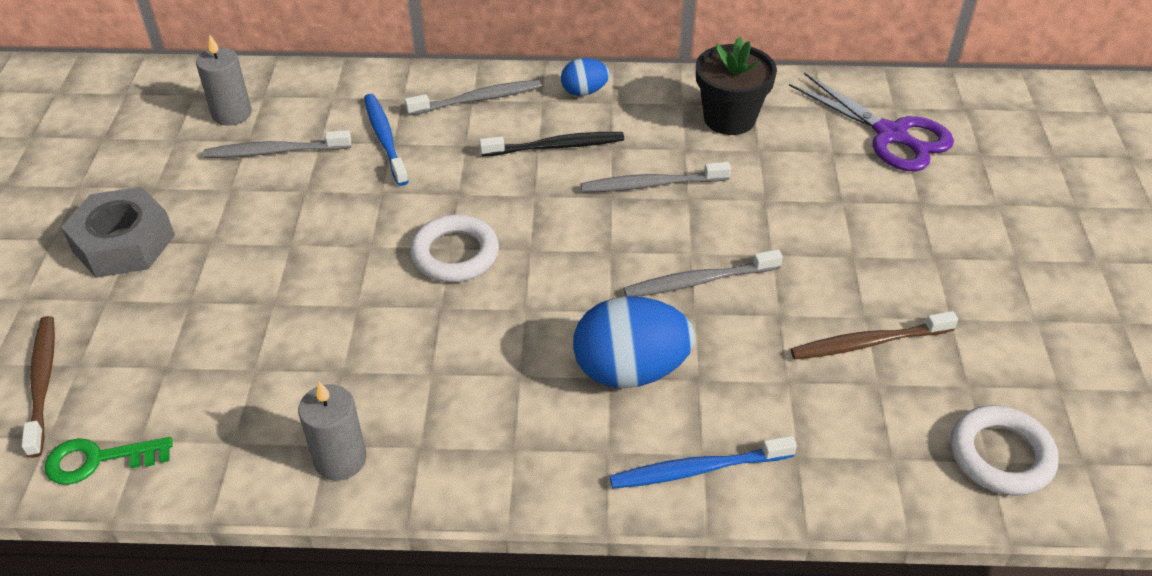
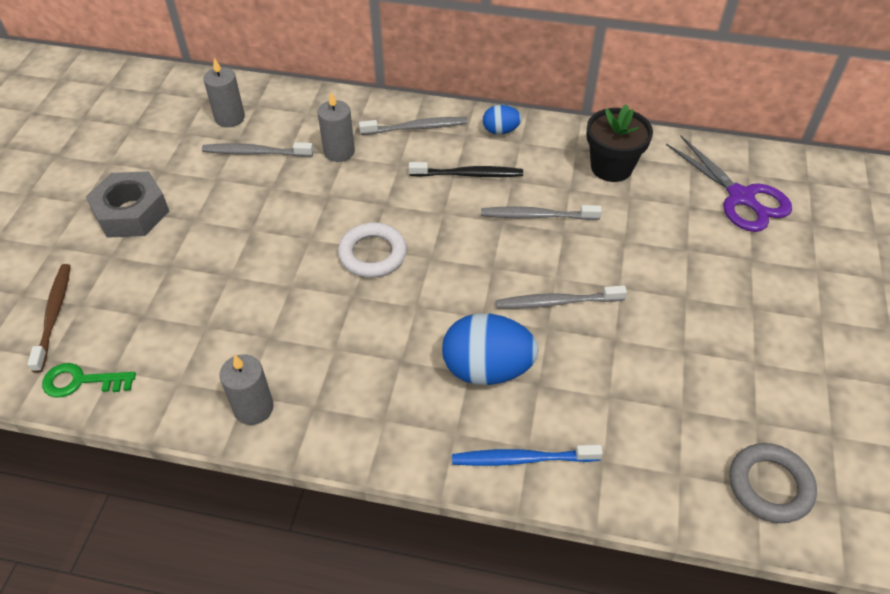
camera: 10 degrees right, 5 degrees up
blue toothbrush [364,94,409,186] -> grey candle [317,92,355,162]
brown toothbrush [791,311,958,359] -> none
white ring [951,405,1059,496] -> grey ring [729,443,817,523]

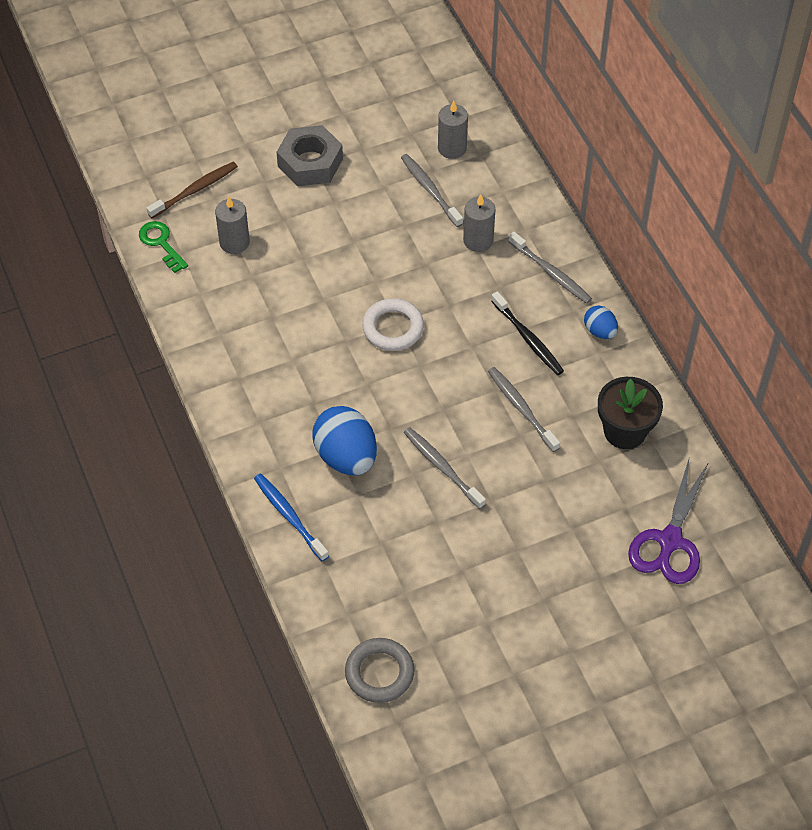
camera: 55 degrees right, 5 degrees up
grey candle [219,354,274,425] -> grey candle moved to [215,197,250,254]

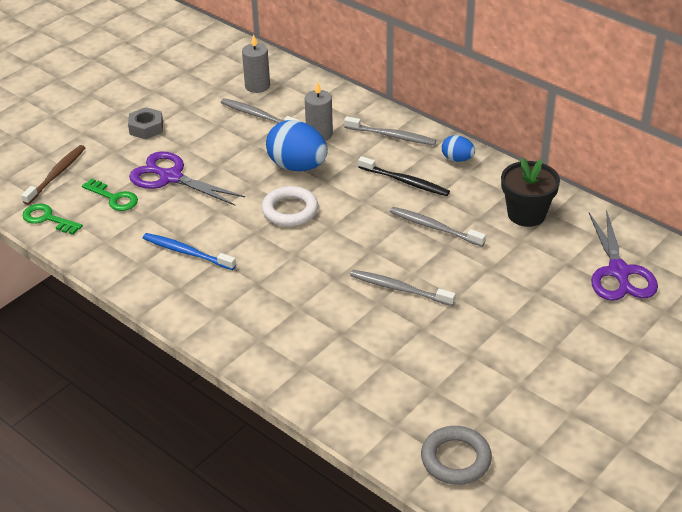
camera: 25 degrees left, 15 degrees down
grey candle [215,197,250,254] -> green key [82,179,138,211]
blue toothbrush [254,473,329,561] -> blue toothbrush moved to [143,233,236,270]
grey nut [277,125,343,186] -> grey nut [128,107,163,139], size x0.64
blue egg [313,406,377,475] -> blue egg moved to [266,120,328,171]
none -> purple scissors [129,151,245,206]

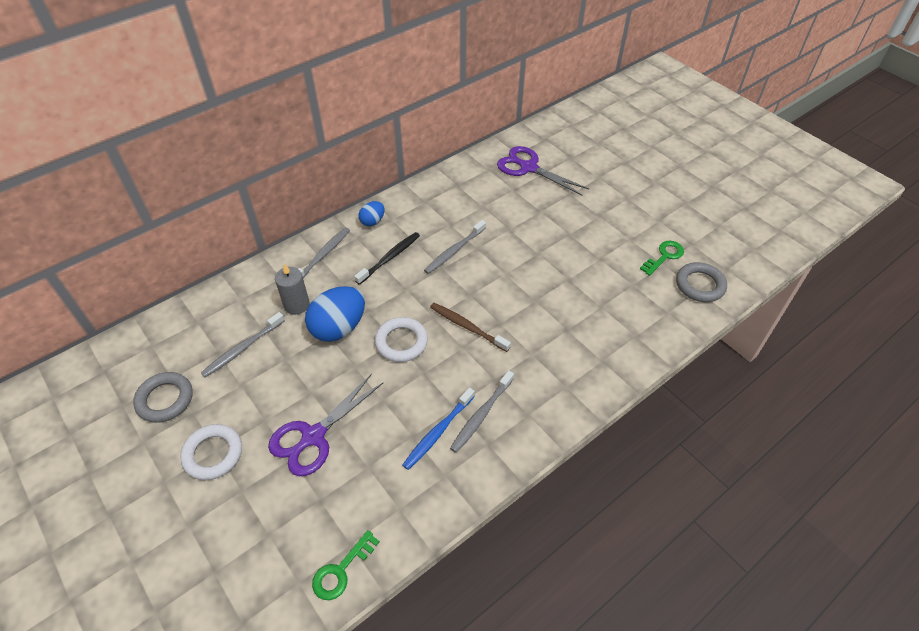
camera: 80 degrees left, 10 degrees up
brown toothbrush [21,145,85,205] -> brown toothbrush moved to [430,303,511,352]
green key [82,179,138,211] -> green key moved to [640,241,684,276]
grey nut [128,107,163,139] -> white ring [180,424,242,480]
grey candle [242,34,270,93] -> none
grey toothbrush [350,270,456,306] -> grey toothbrush moved to [450,370,514,453]
black flower pot [501,158,560,227] -> none
purple scissors [589,209,658,301] -> purple scissors turned 150 degrees counterclockwise [497,146,589,195]
none -> grey ring [133,372,193,423]

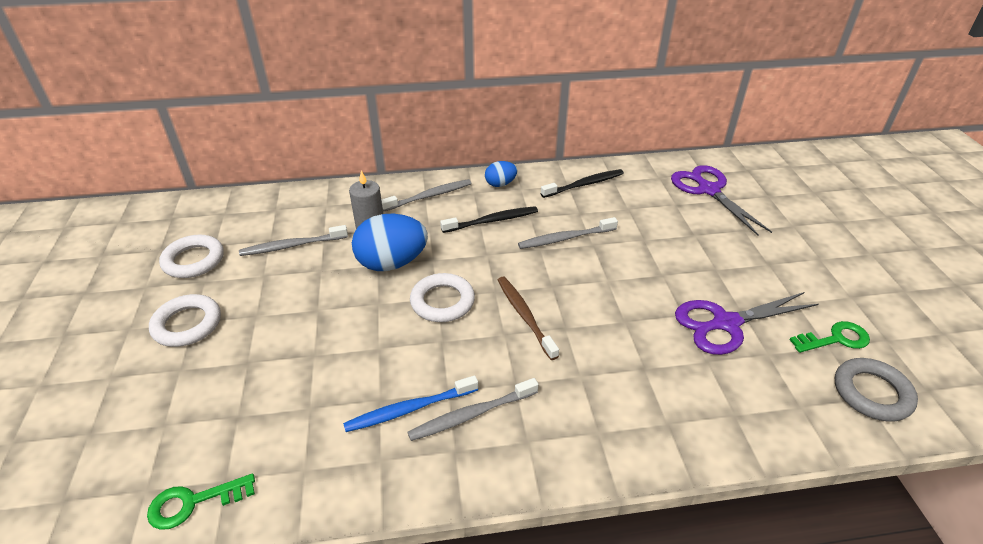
camera: 30 degrees right, 10 degrees down
grey ring [133,372,193,423] -> white ring [159,235,224,278]
purple scissors [268,374,384,476] -> purple scissors moved to [675,292,819,355]
none -> black toothbrush [541,169,624,198]

